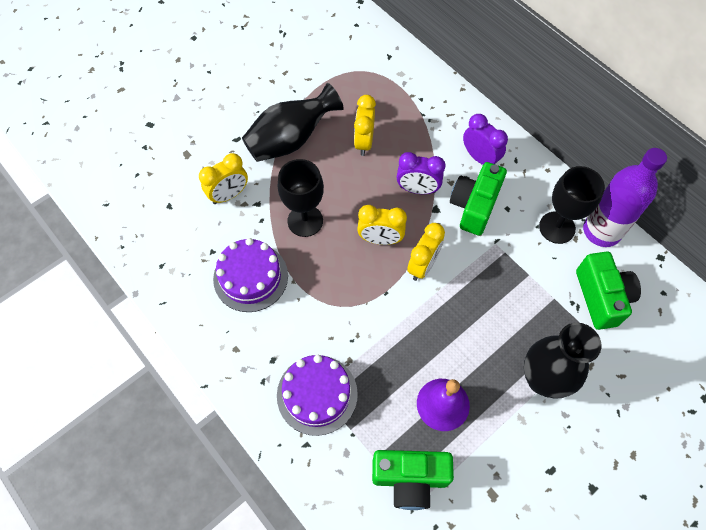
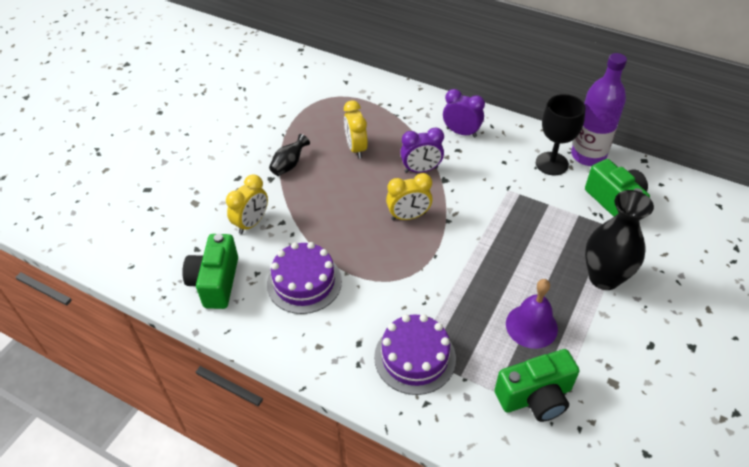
camera: 20 degrees left, 15 degrees down
black vase [242,83,344,162] -> black vase [269,134,310,176], size x0.50
black goblet [278,159,324,237] -> none
yellow clock [407,223,445,281] -> none
green camera [450,162,507,236] -> green camera moved to [182,234,238,309]

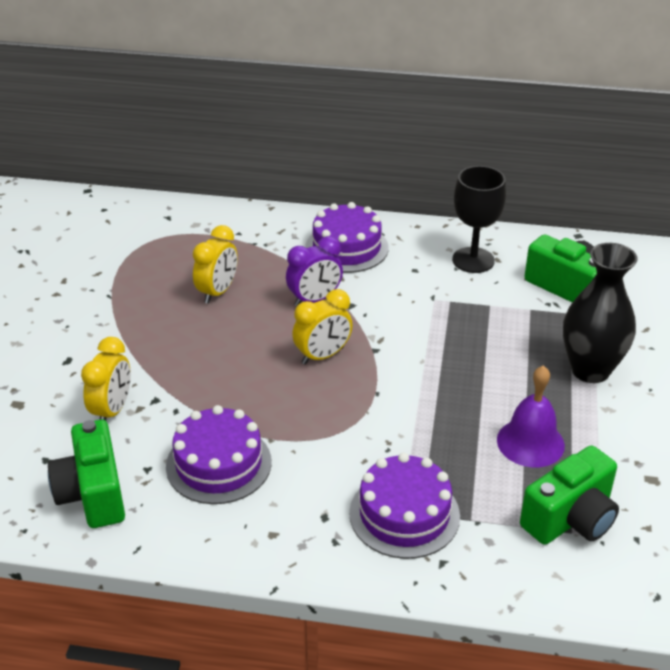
camera: 20 degrees left, 10 degrees down
black vase [269,134,310,176] -> none
yellow clock [344,100,368,158] -> yellow clock turned 120 degrees counterclockwise [193,225,238,304]
purple clock [443,89,485,138] -> purple cake [305,202,389,273]
purple bottle [571,53,627,166] -> none

